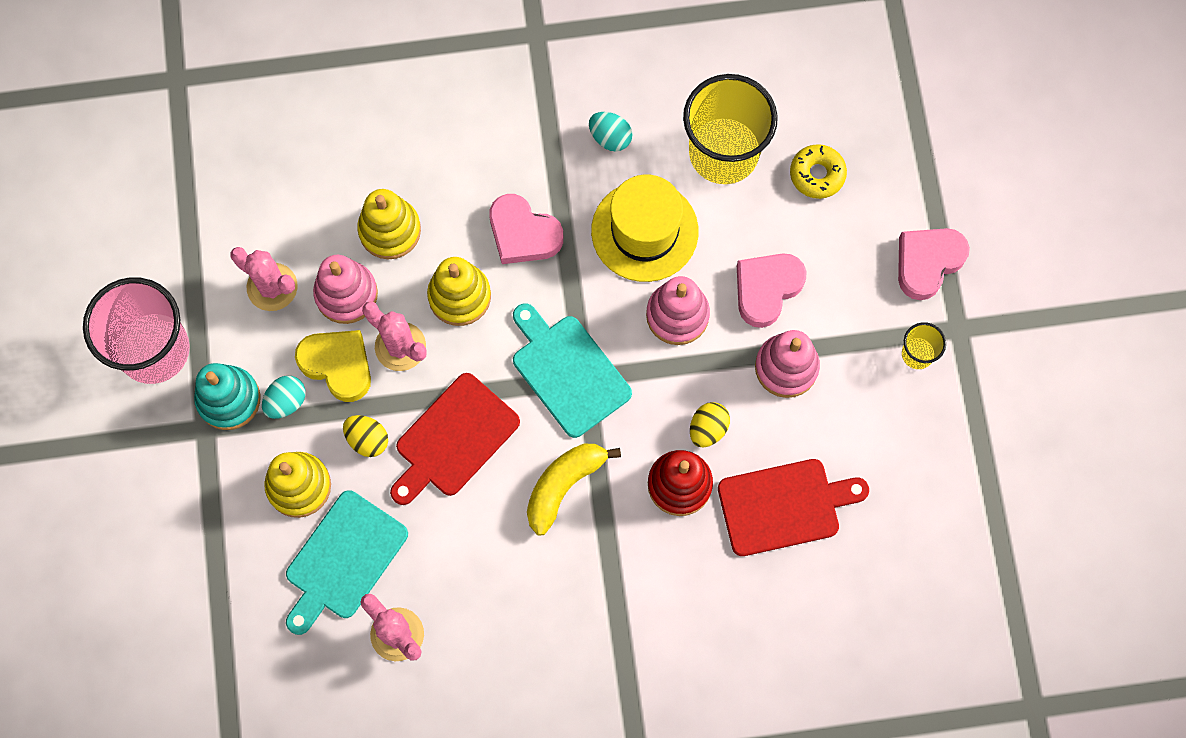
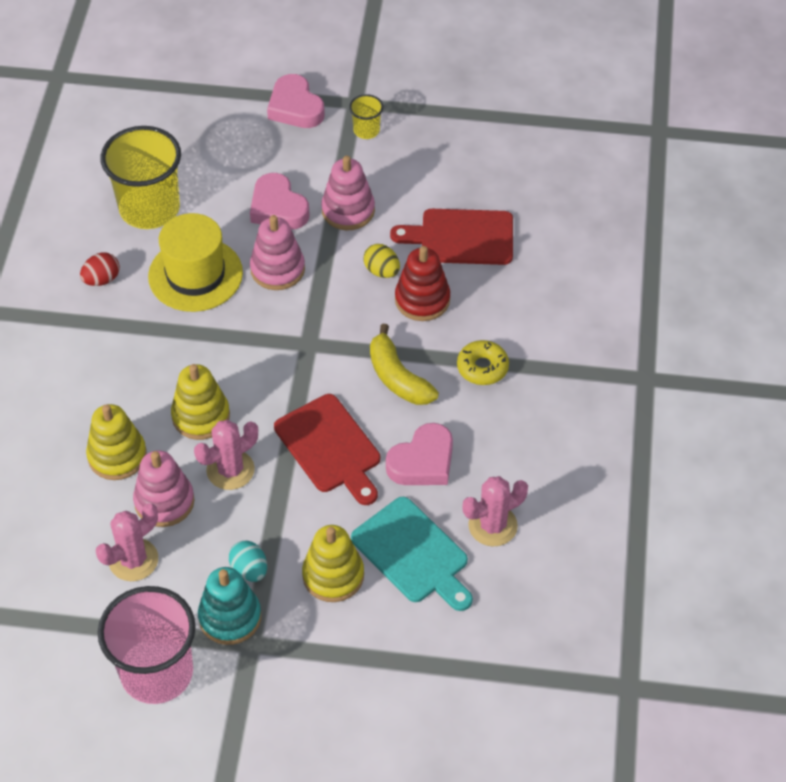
camera: 75 degrees left, 20 degrees down
yellow heart [295,330,371,402] -> none
yellow egg [343,415,388,457] -> none
pink heart [490,194,563,264] -> pink heart moved to [386,423,453,485]
turquoise cutting board [513,303,632,438] -> none
turquoise egg [589,112,632,151] -> red egg [80,252,120,286]
red cutting board [718,459,869,556] -> red cutting board turned 90 degrees counterclockwise [390,209,513,265]
yellow donut [790,144,847,199] -> yellow donut moved to [457,340,509,385]

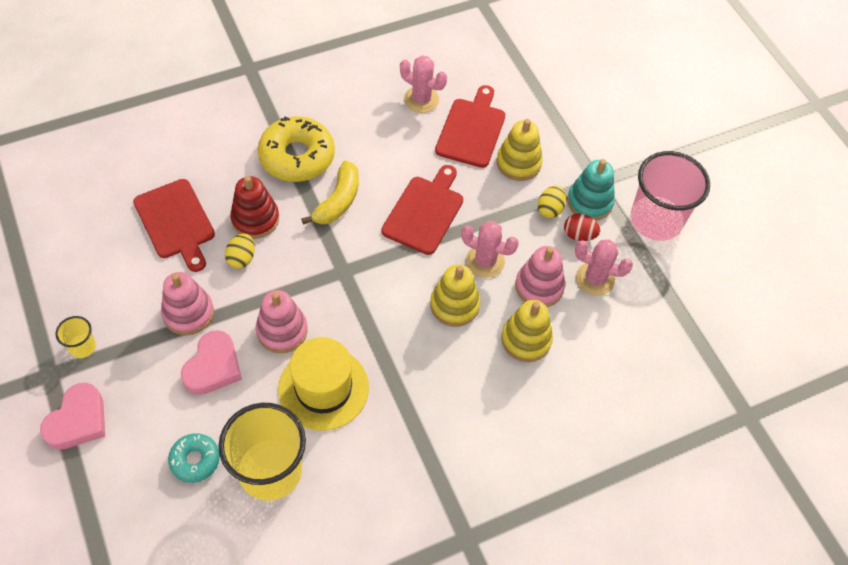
camera: 125 degrees left, 5 degrees up
red egg [80,252,120,286] -> red egg moved to [564,214,600,241]
turquoise egg [229,541,267,582] -> yellow egg [538,185,566,218]
turquoise cutting board [351,497,473,611] -> red cutting board [435,85,506,168]
pink heart [386,423,453,485] -> none
yellow donut [457,340,509,385] -> yellow donut [258,116,335,182], size x1.82
none -> turquoise donut [168,433,220,483]

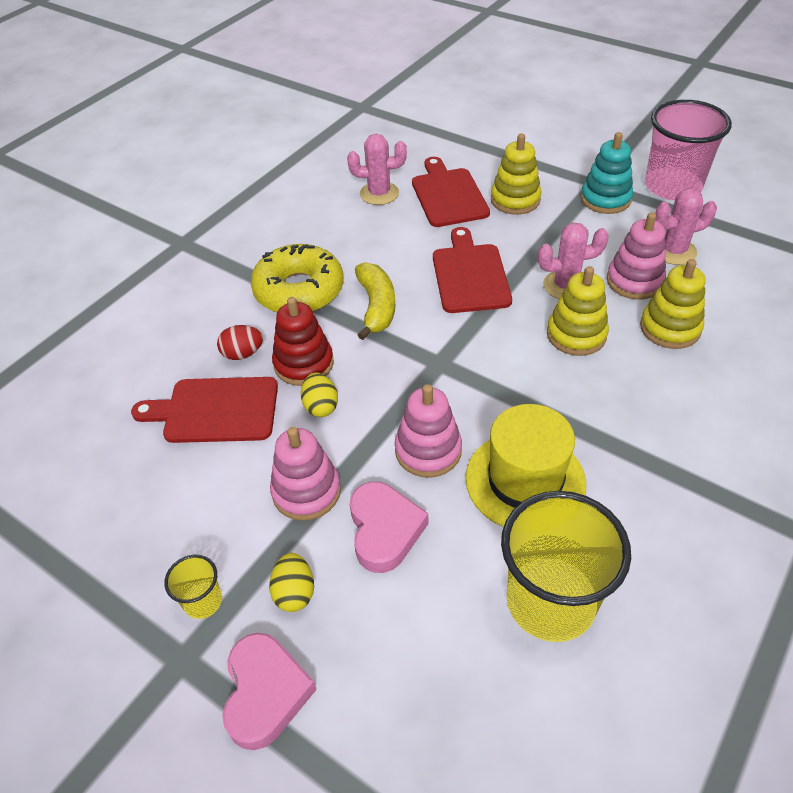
camera: 25 degrees left, 10 degrees down
red cutting board [133,179,215,272] -> red cutting board turned 150 degrees clockwise [131,377,278,443]
turquoise donut [168,433,220,483] -> none
yellow egg [538,185,566,218] -> yellow egg moved to [269,553,314,612]
red egg [564,214,600,241] -> red egg moved to [217,325,263,360]

